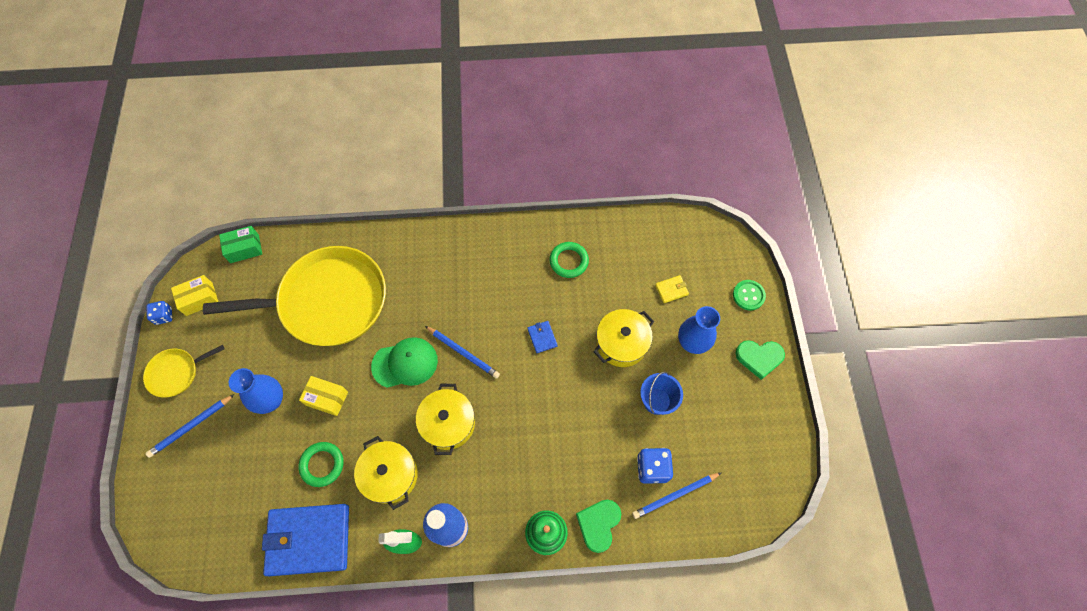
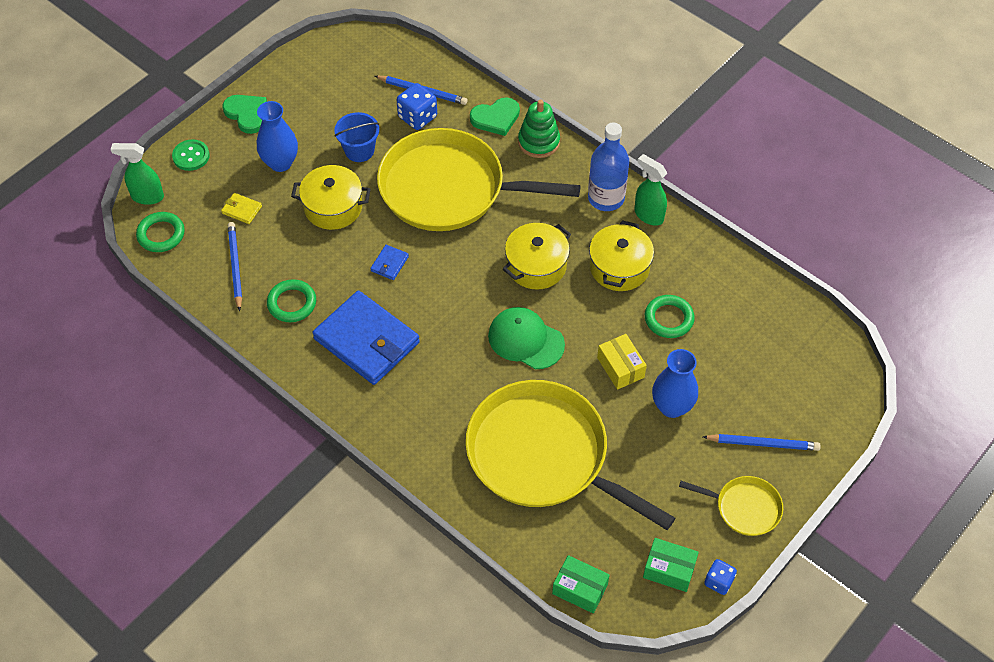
camera: 135 degrees left, 10 degrees down
yellow box [171,275,218,316] -> green box [643,538,699,592]
blue wallet [262,504,349,576] -> blue wallet moved to [312,291,420,385]
blue pencil [425,326,500,379] -> blue pencil moved to [228,222,242,311]
none -> green spray bottle [111,143,164,205]
none -> green ring [136,212,184,252]
none -> yellow pan [377,128,581,231]

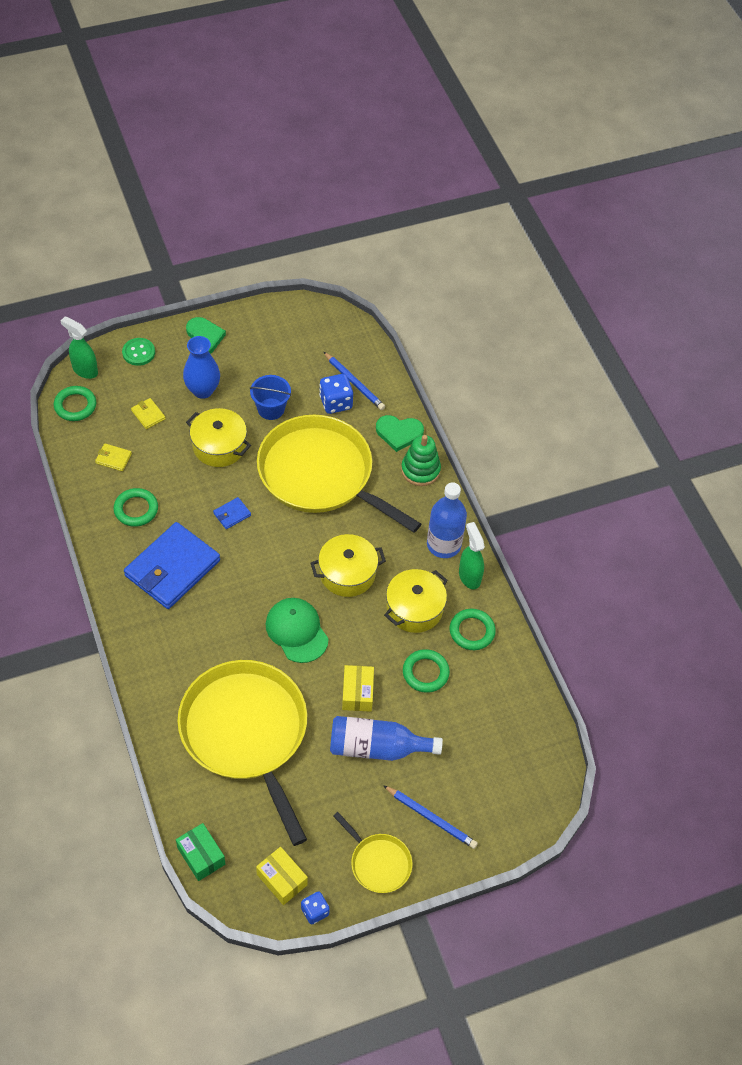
camera: 25 degrees right, 0 degrees up
blue pencil [228,222,242,311] -> yellow wallet [95,443,132,471]
blue wallet [312,291,420,385] -> blue wallet turned 60 degrees clockwise [124,522,220,609]
green box [643,538,699,592] -> yellow box [256,847,308,905]
blue vase [652,349,698,418] -> blue bottle [330,716,443,761]
none -> green ring [450,609,496,650]

